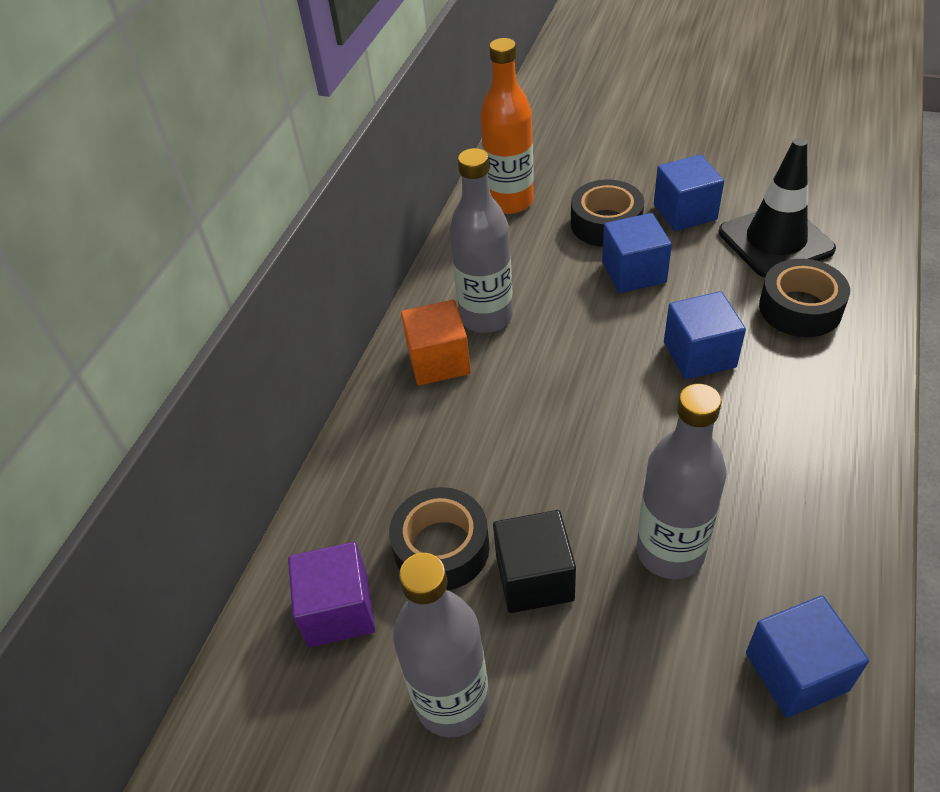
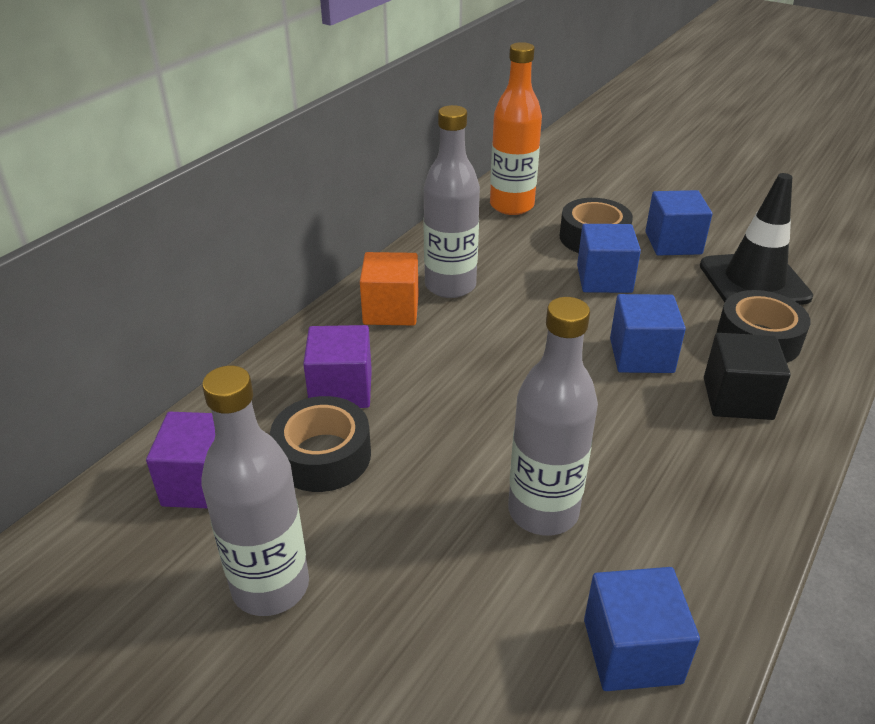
camera: 10 degrees right, 10 degrees down
black cube [493,510,576,613] -> black cube moved to [704,333,791,420]
none -> purple cube [303,325,372,408]

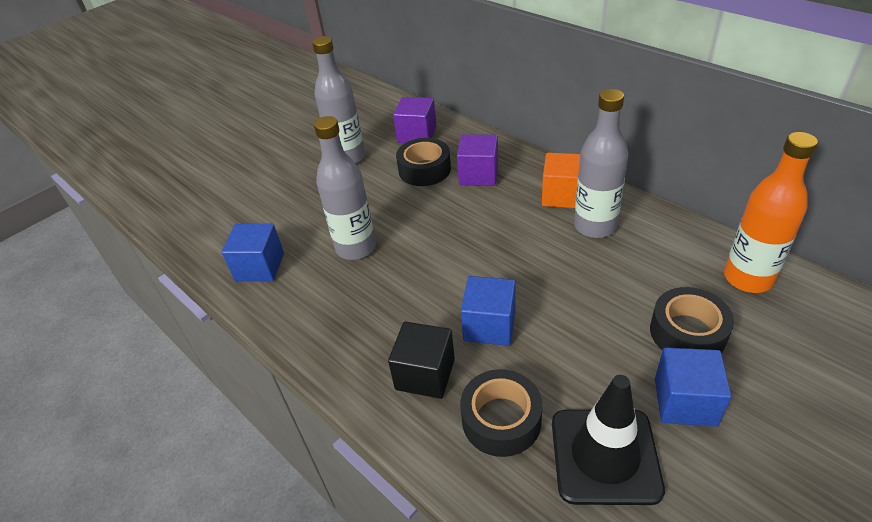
camera: 105 degrees right, 5 degrees up
blue cube [577,224,641,293] -> none

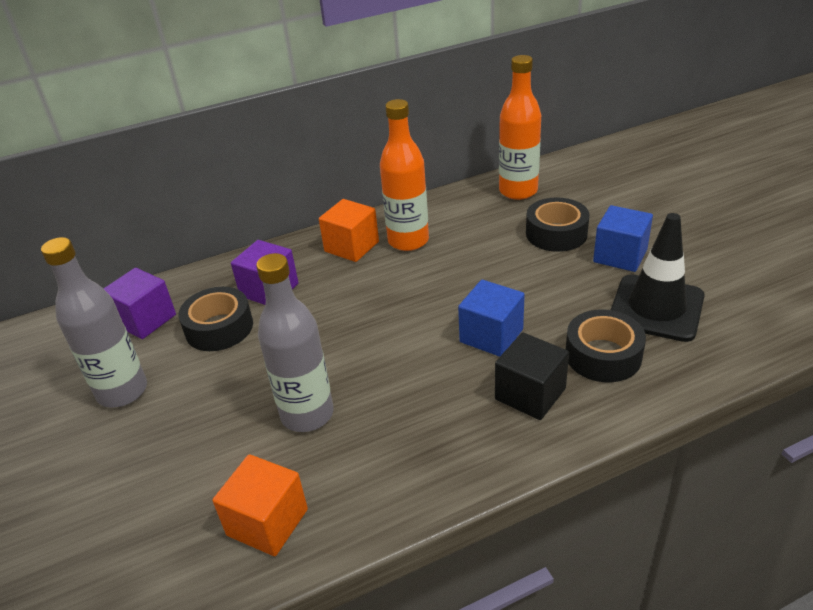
camera: 70 degrees left, 5 degrees down
blue cube [222,224,284,281] -> orange cube [212,454,308,556]
grey bottle [574,89,628,238] -> orange bottle [380,99,429,251]

